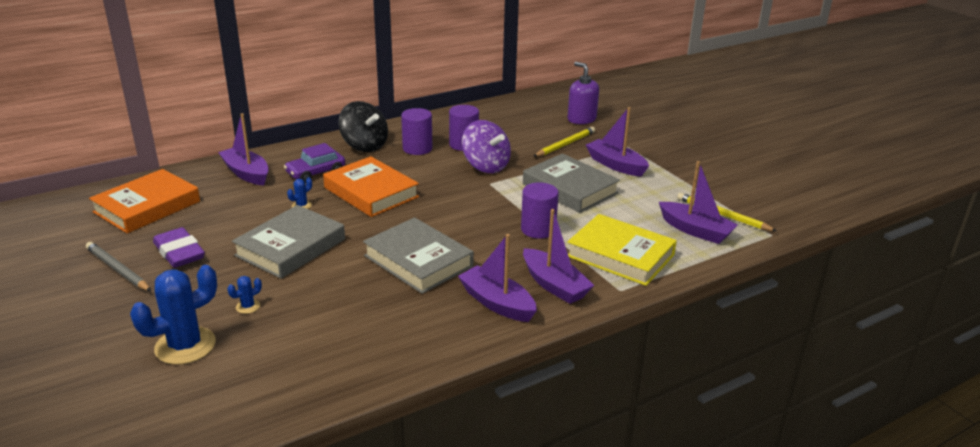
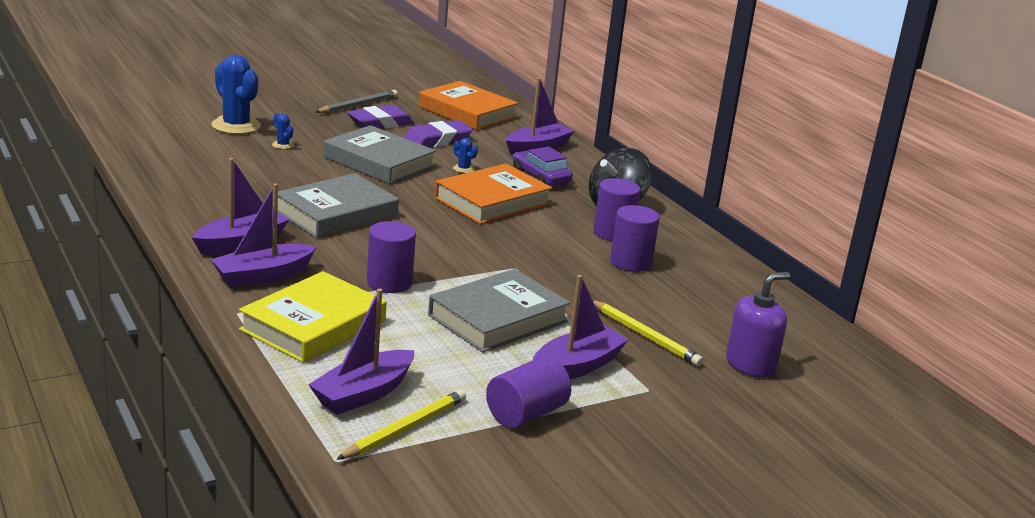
camera: 90 degrees right, 5 degrees down
purple spinning top [462,120,511,173] -> none
none -> purple eraser [404,120,473,147]
none -> purple cylinder [486,356,571,428]

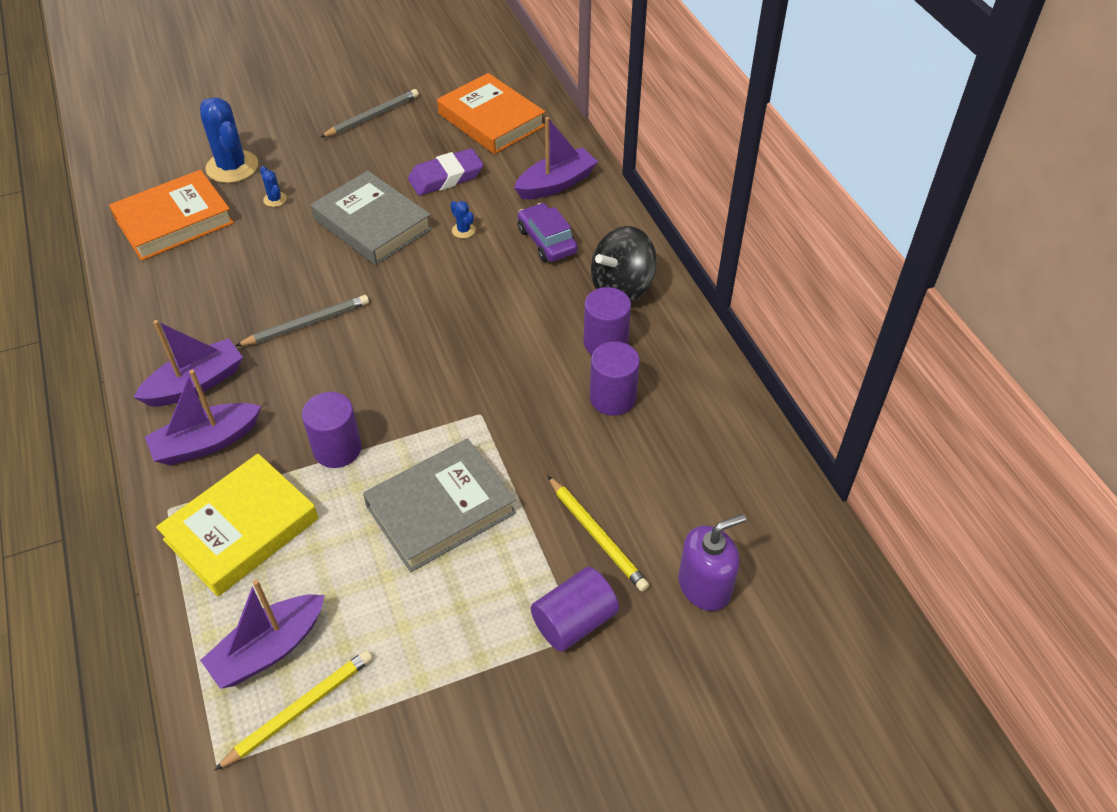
camera: 10 degrees right, 25 degrees up
grey book [277,173,399,238] -> grey pencil [235,295,369,346]
purple eraser [347,105,414,129] -> none
orange book [434,164,552,224] -> orange book moved to [109,170,234,261]
purple cylinder [486,356,571,428] -> purple cylinder moved to [531,567,619,652]
purple boat [533,275,628,379] -> none

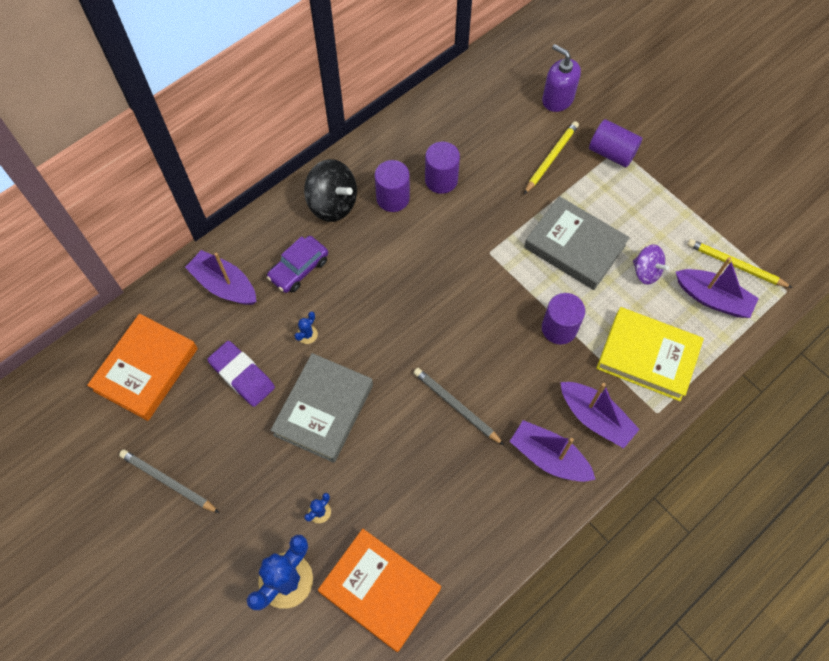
camera: 110 degrees left, 15 degrees up
none -> purple spinning top [633,244,669,285]

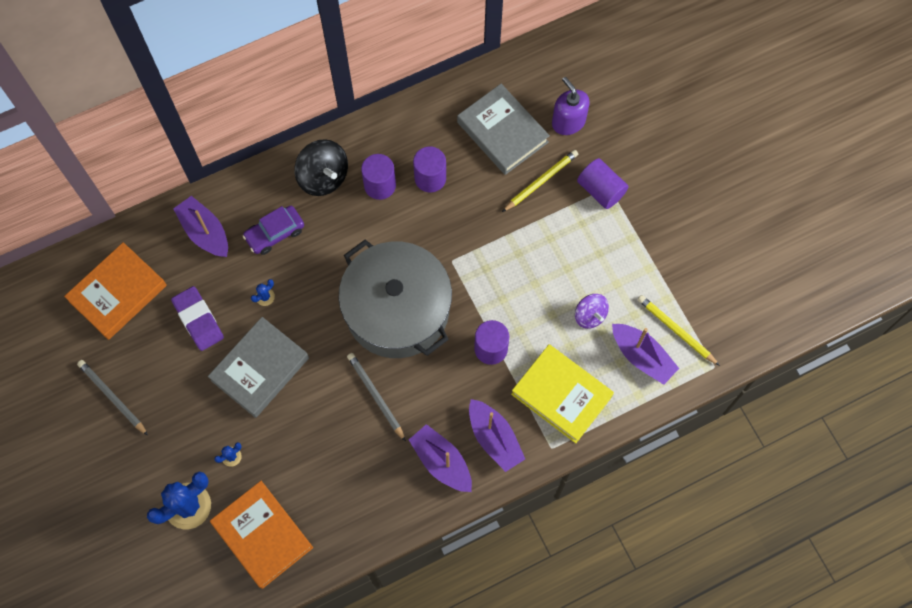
camera: 15 degrees right, 5 degrees up
grey book [524,196,630,290] -> grey book moved to [457,84,550,175]
none -> grey pot [339,240,452,358]

